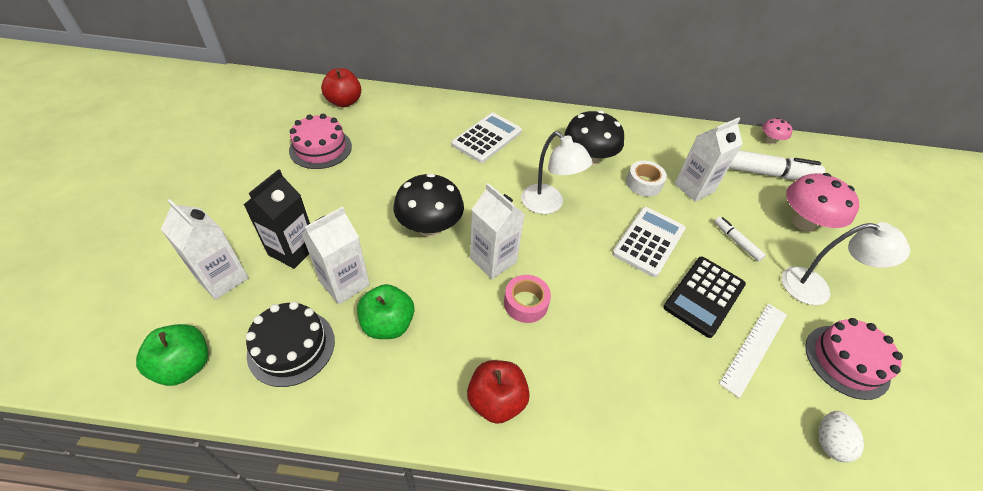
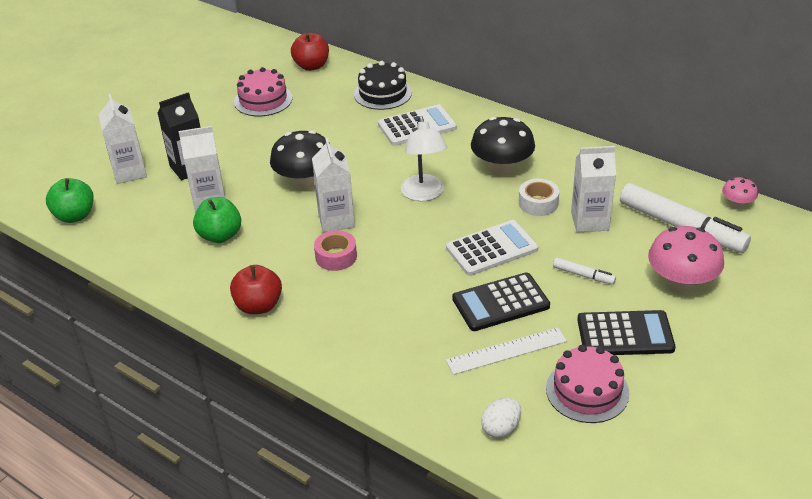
camera: 35 degrees right, 10 degrees down
black cake [246,301,335,387] -> black cake moved to [354,61,412,110]
white marker [714,217,766,262] -> white marker turned 120 degrees clockwise [553,258,616,285]
white lamp [782,222,910,305] -> black calculator [577,310,676,355]

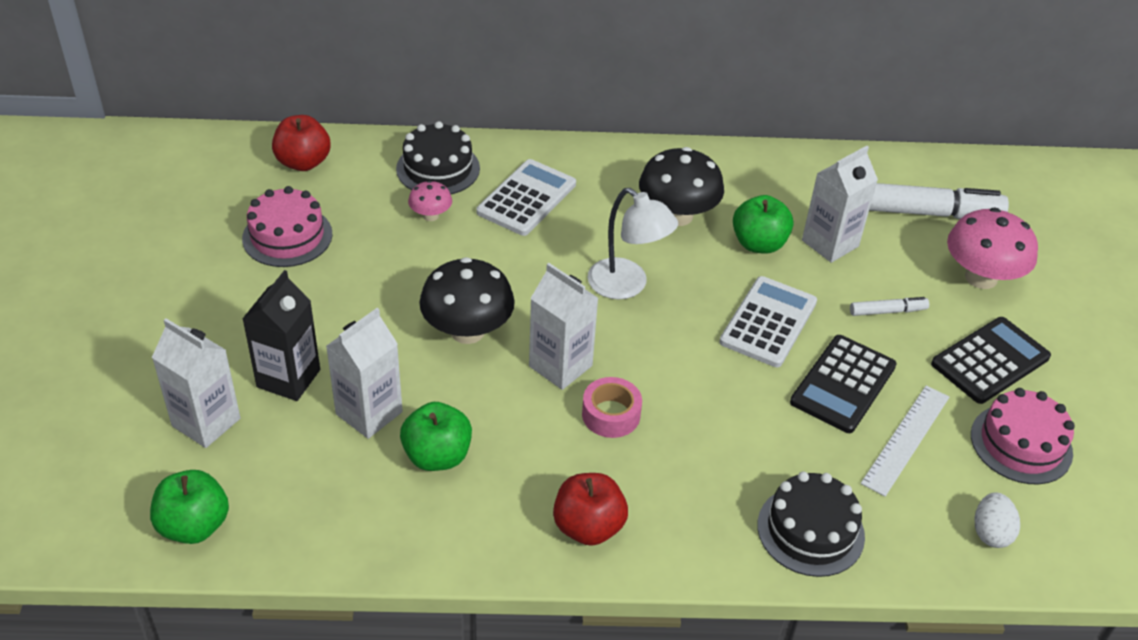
camera: 40 degrees left, 5 degrees up
white tape [519,179,559,216] -> green apple [733,195,793,254]
pink mushroom [722,177,758,209] -> pink mushroom moved to [408,180,452,221]
none -> black cake [757,471,865,577]

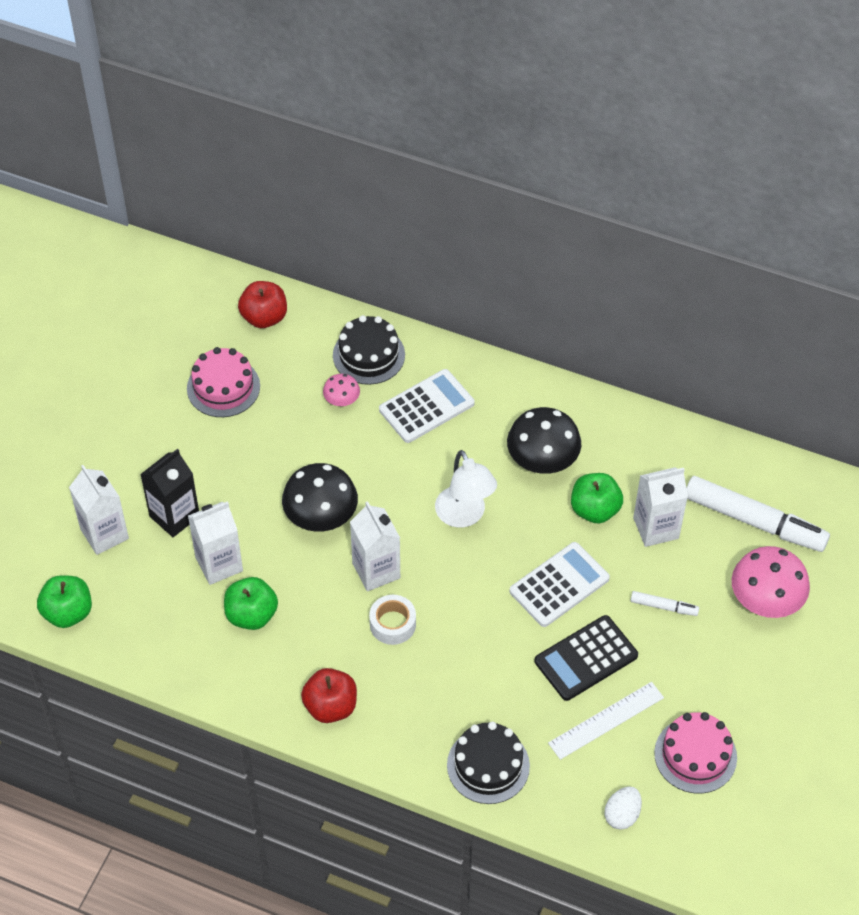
camera: 25 degrees right, 10 degrees up
pink tape [582,377,642,438] -> white tape [369,595,416,645]
black calculator [931,317,1051,404] -> none

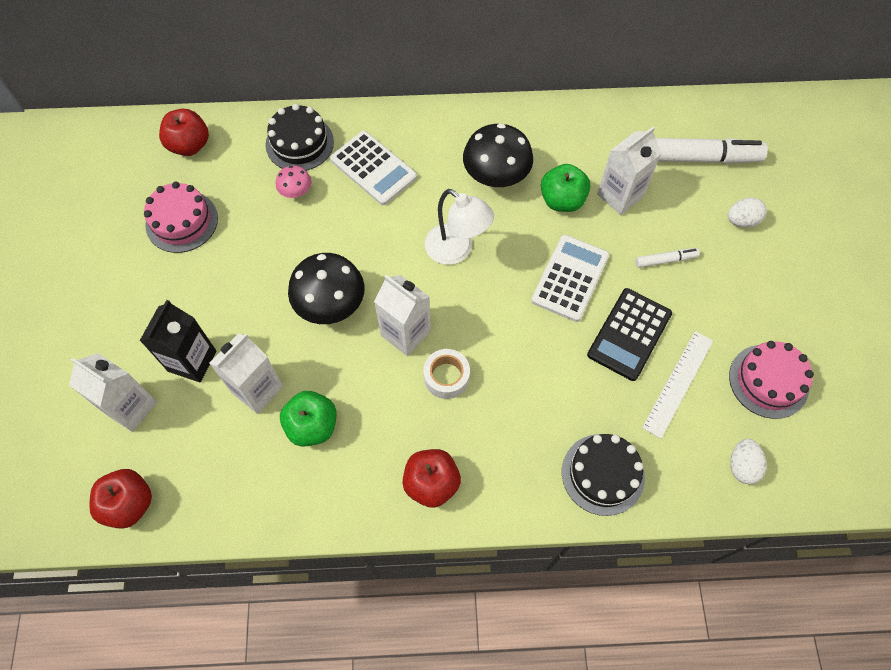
camera: 25 degrees left, 10 degrees up
green apple [37,576,92,628] -> red apple [89,469,152,529]
white calculator [379,369,474,443] -> white calculator turned 105 degrees clockwise [330,131,417,205]
pink mushroom [732,546,810,618] -> white egg [728,198,767,228]

